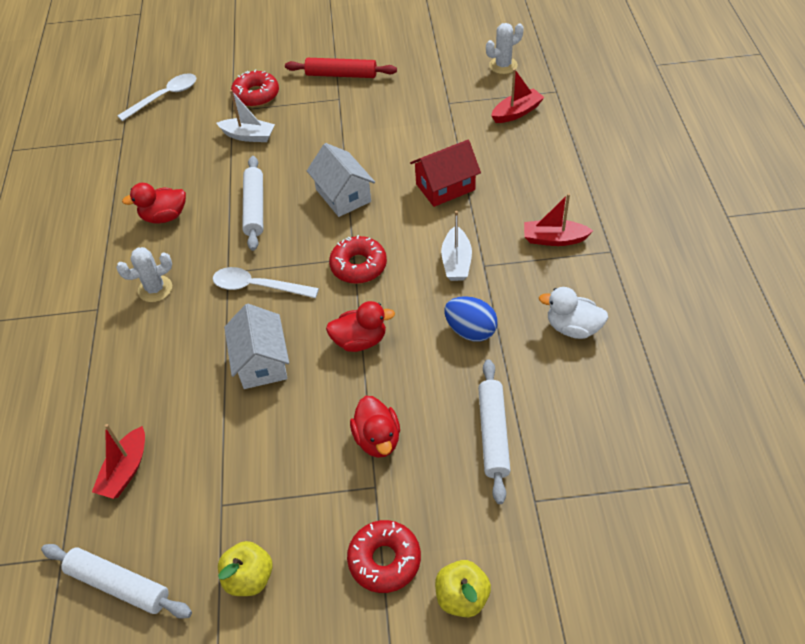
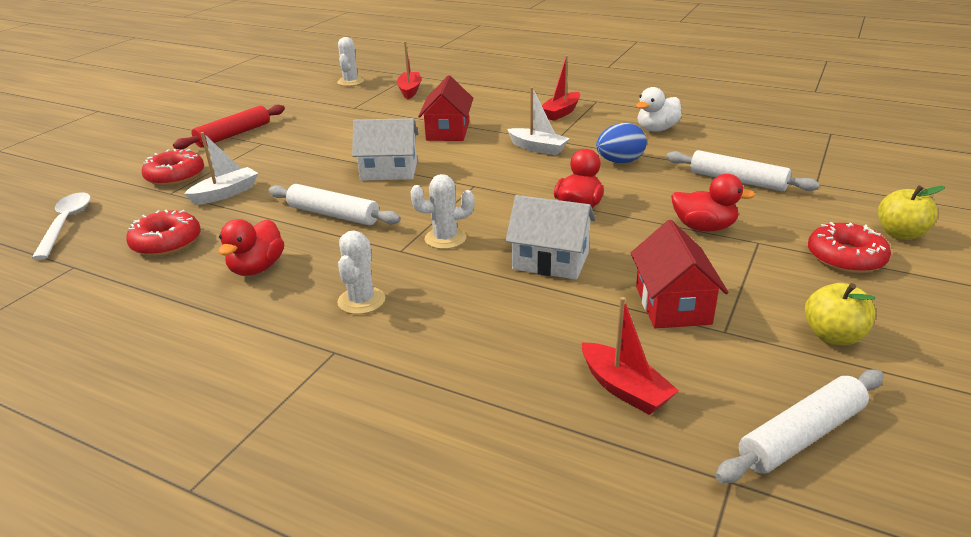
camera: 60 degrees left, 20 degrees down
white spoon [213,267,319,298] -> white cactus [410,174,474,249]
red donut [329,235,387,284] -> red donut moved to [126,210,201,256]
none -> red house [631,220,729,328]

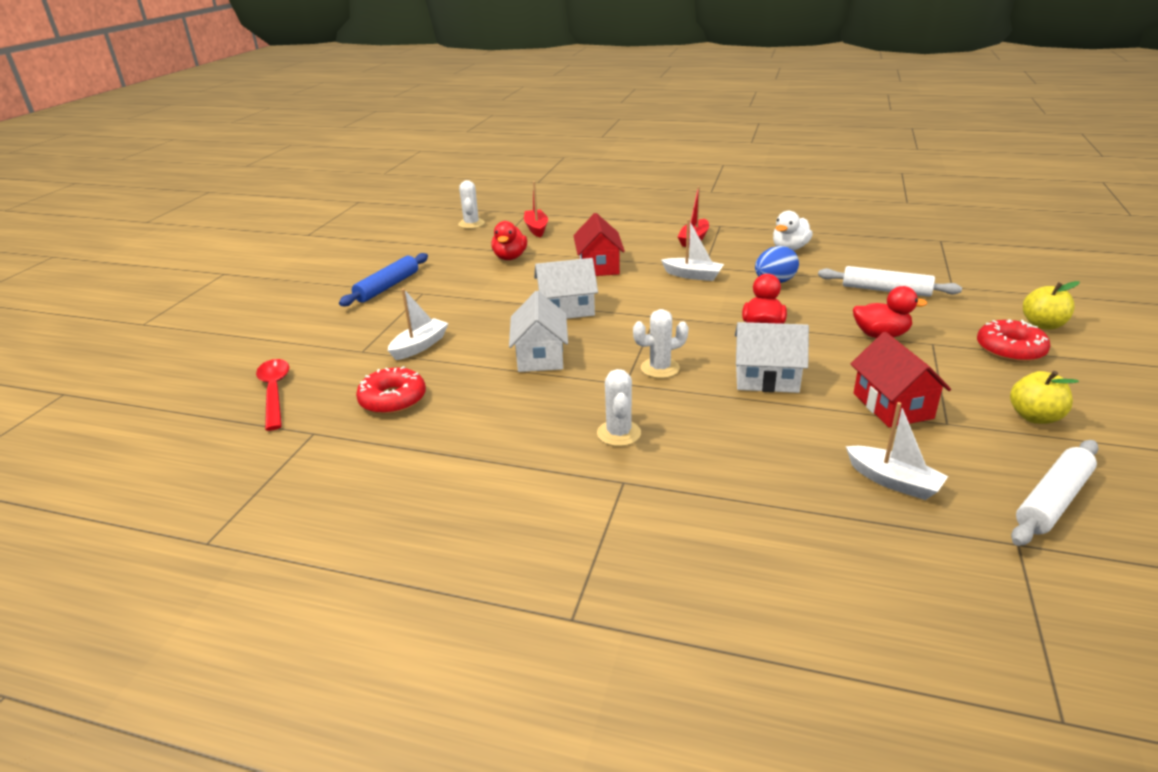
camera: 10 degrees left, 0 degrees up
white spoon [31,192,91,260] -> red spoon [256,359,289,431]
red donut [142,149,204,186] -> none
red rolling pin [173,105,285,149] -> blue rolling pin [339,253,428,306]
red duck [218,219,284,276] -> red duck moved to [491,221,527,260]
white rolling pin [268,184,401,225] -> white house [509,291,568,372]
red boat [582,297,679,415] -> white boat [846,402,948,500]

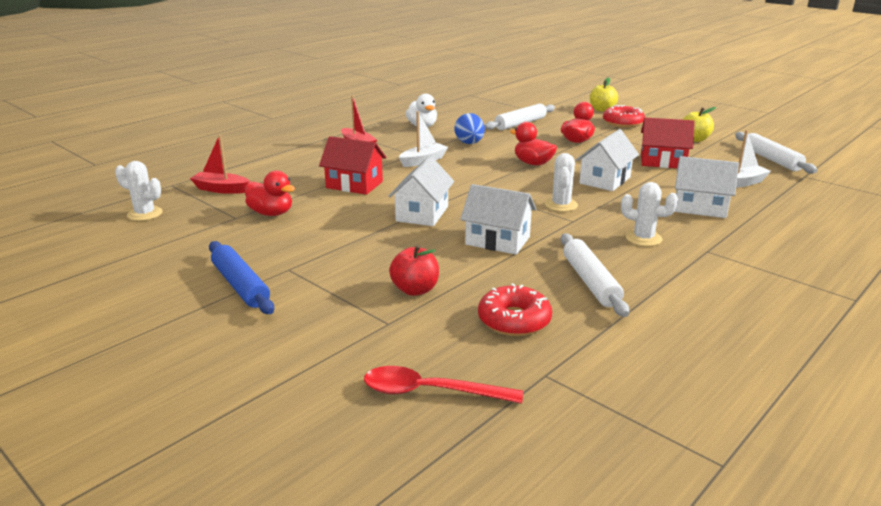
camera: 65 degrees left, 5 degrees down
white boat [388,288,449,360] -> red apple [389,244,439,296]
none -> white rolling pin [561,233,629,317]
none -> white house [674,156,739,218]

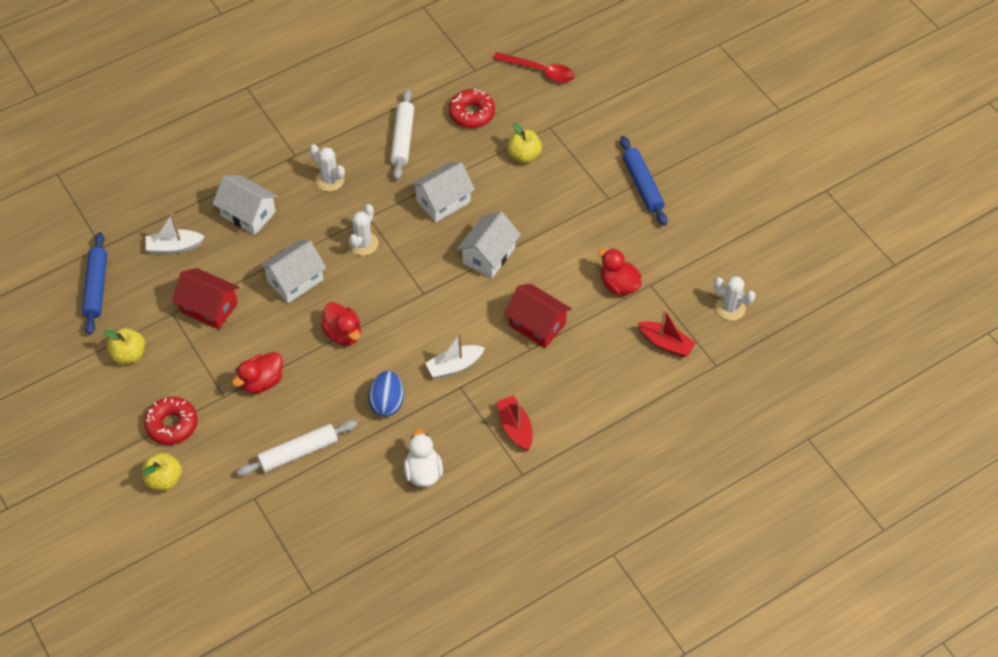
camera: 165 degrees left, 30 degrees up
red apple [389,244,439,296] -> yellow apple [507,122,542,163]
white house [460,184,536,255] -> white house turned 75 degrees counterclockwise [411,162,475,222]
white rolling pin [735,132,817,174] -> blue rolling pin [82,232,107,335]

